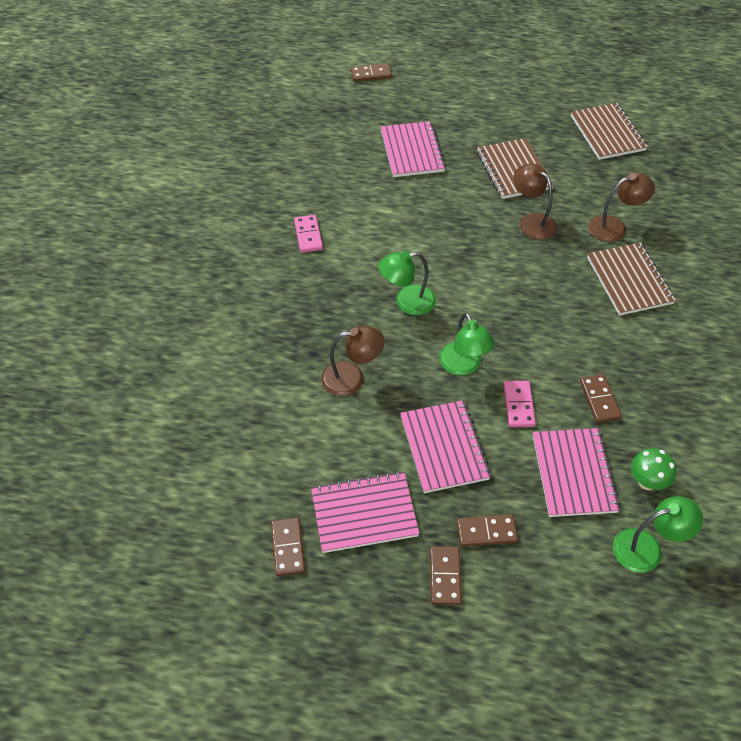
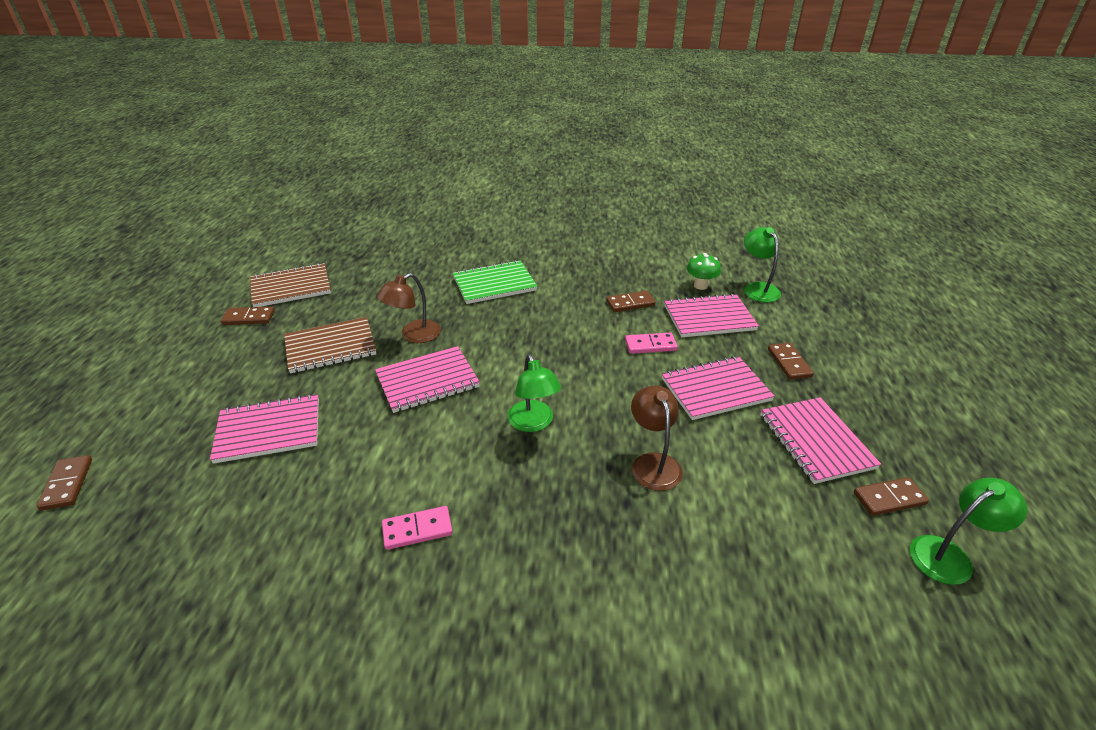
camera: 95 degrees left, 15 degrees down
brown domino [430,546,462,605] -> brown domino moved to [221,307,274,325]
green lamp [439,313,495,375] -> green lamp moved to [910,477,1028,585]
brown notebook [587,243,676,316] -> green notebook [453,260,537,304]
brown lamp [588,172,655,242] -> none
none -> pink notebook [375,346,480,413]

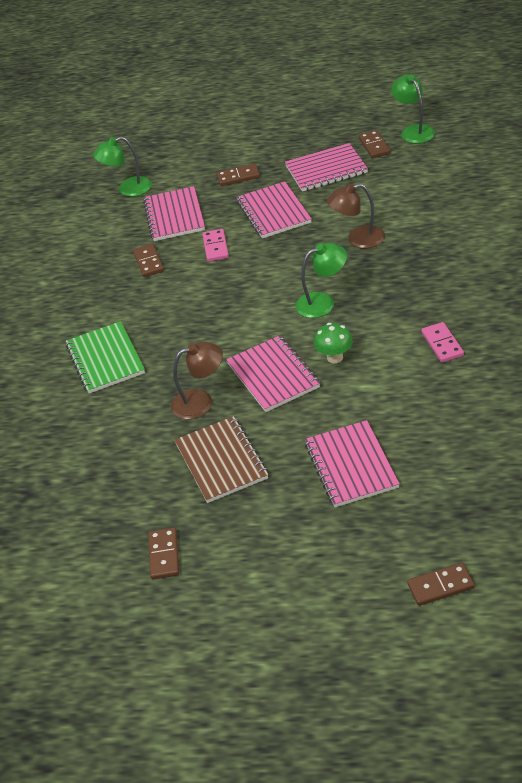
camera: 85 degrees left, 5 degrees up
brown notebook [250,263,331,307] -> none
brown lamp [376,273,441,343] -> brown lamp turned 60 degrees counterclockwise [171,342,223,419]
green mushroom [687,253,721,290] -> green mushroom moved to [314,323,353,363]

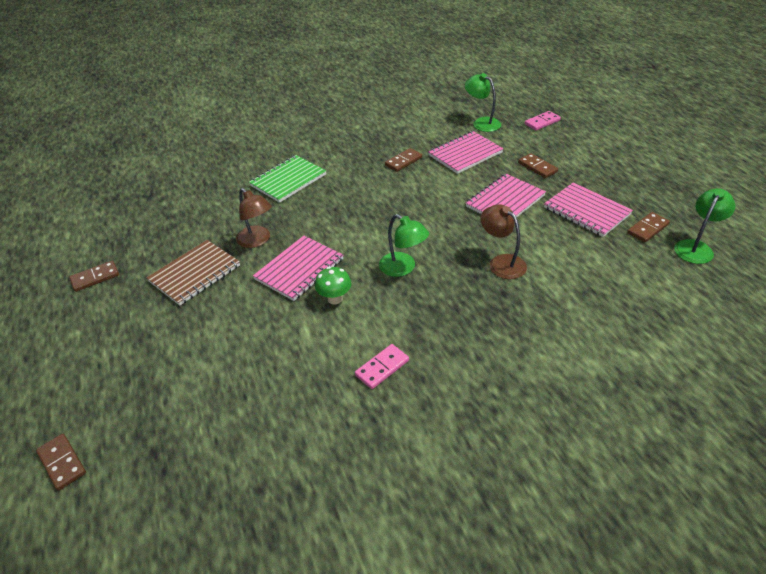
camera: 60 degrees right, 0 degrees up
pink domino [202,229,229,262] -> pink domino moved to [525,111,561,131]
pink notebook [305,420,400,507] -> none

